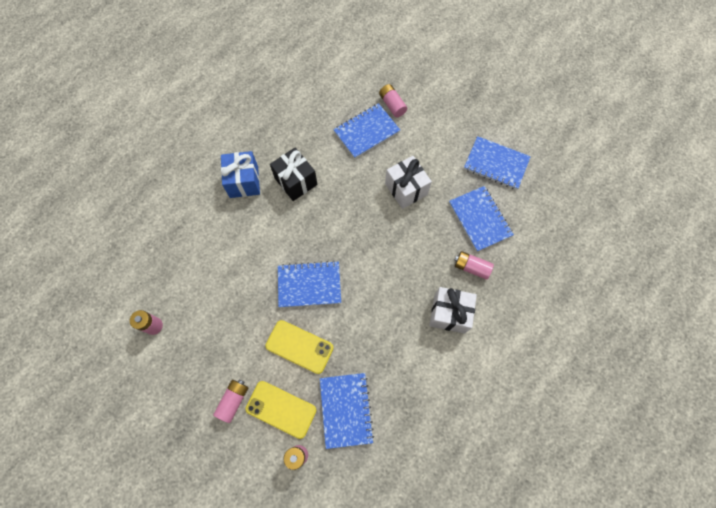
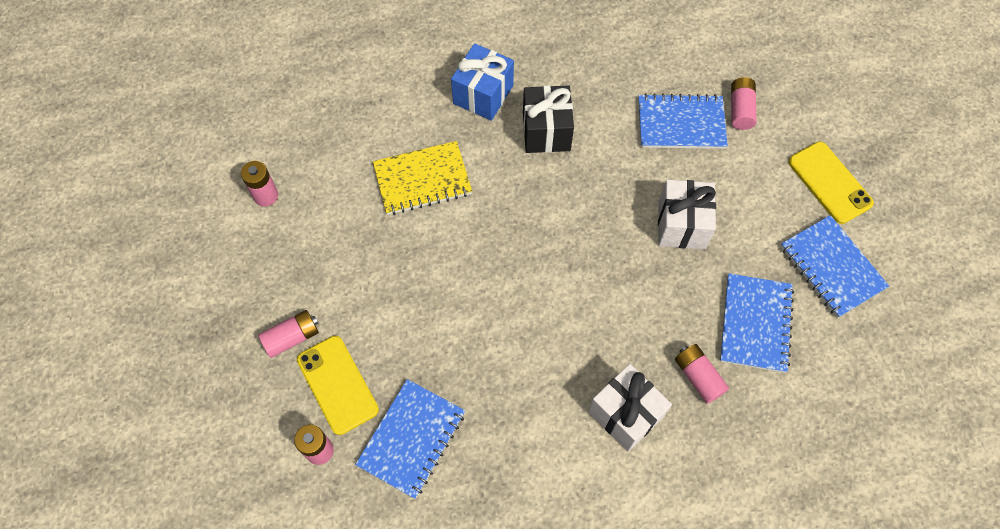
camera: 35 degrees right, 5 degrees down
yellow phone [265,320,334,374] -> yellow phone moved to [788,142,874,224]
blue notebook [278,261,341,308] -> none
none -> yellow notebook [373,141,472,215]

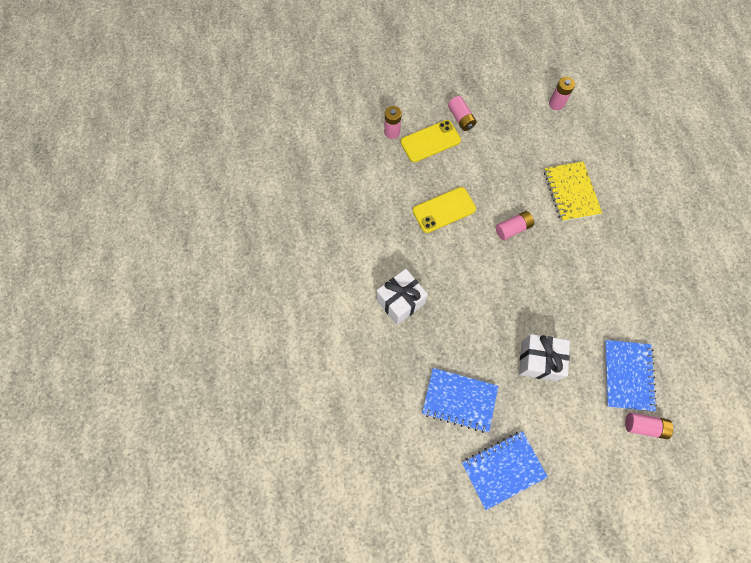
camera: 95 degrees right, 5 degrees up
blue notebook [355,379,465,499] -> none
blue gift [451,43,514,121] -> none
black gift [523,85,574,153] -> none
pink battery [675,344,729,404] -> pink battery moved to [496,211,534,240]
yellow phone [788,142,874,224] -> yellow phone moved to [413,187,476,233]

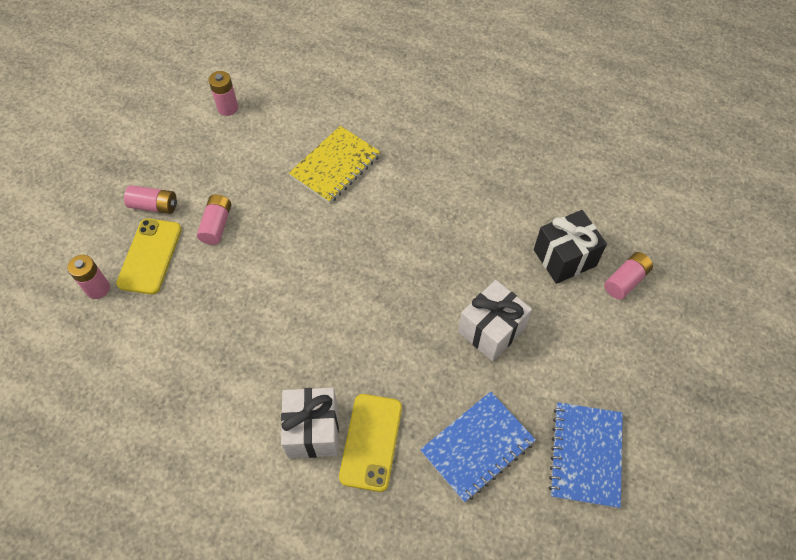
camera: 55 degrees left, 10 degrees down
yellow phone [413,187,476,233] -> yellow phone moved to [339,394,402,492]
pink battery [496,211,534,240] -> pink battery moved to [197,194,231,245]
yellow notebook [544,161,602,222] -> yellow notebook turned 75 degrees counterclockwise [289,126,380,204]
blue notebook [604,340,657,411] -> black gift [534,210,607,284]

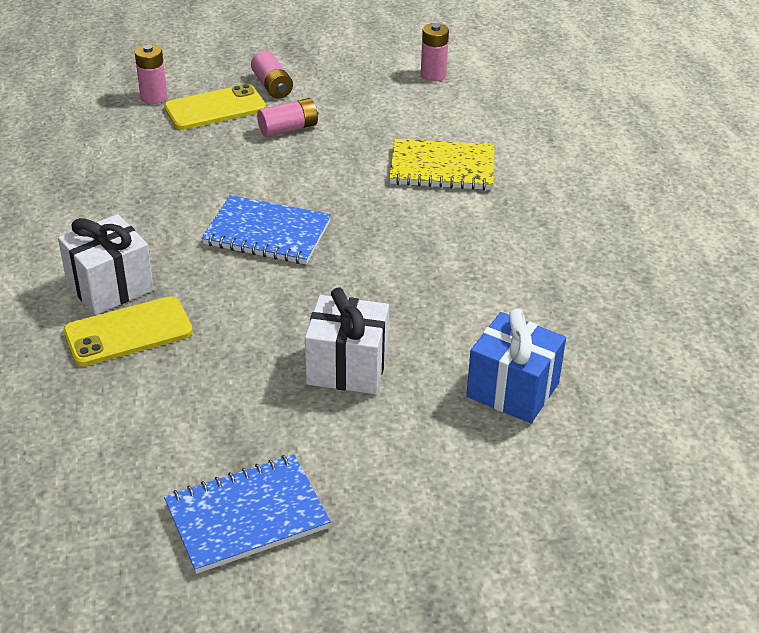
camera: 55 degrees right, 20 degrees down
blue notebook [420,391,536,502] -> blue notebook moved to [202,195,331,264]
black gift [534,210,607,284] -> blue gift [466,309,566,423]
pink battery [604,252,653,300] -> none

